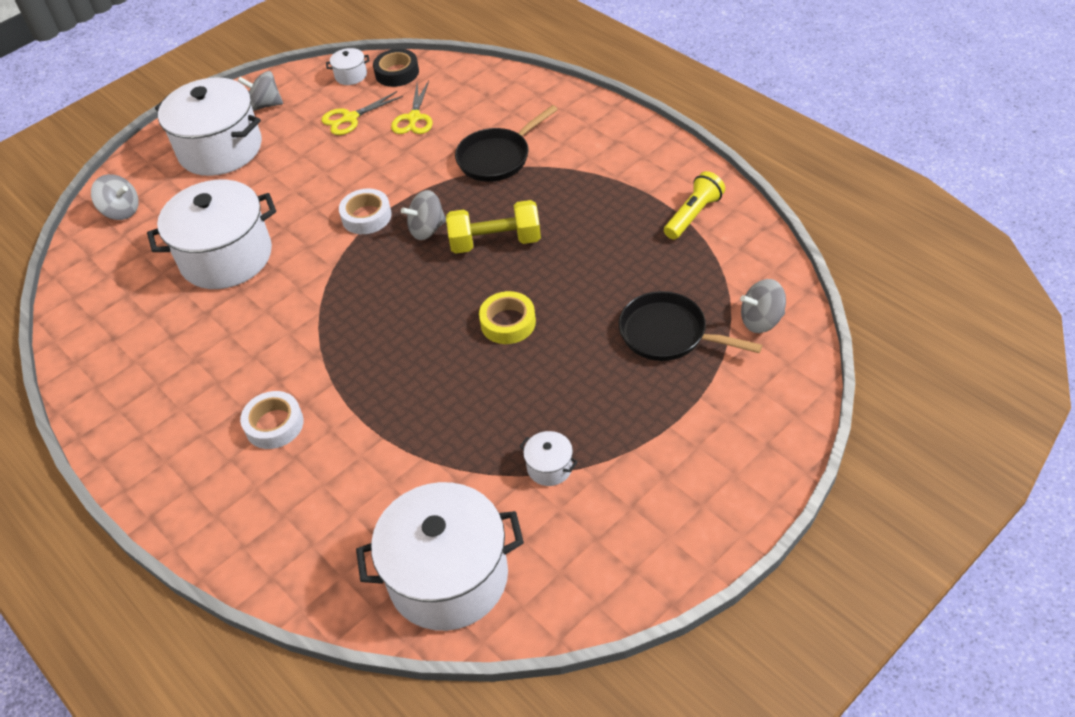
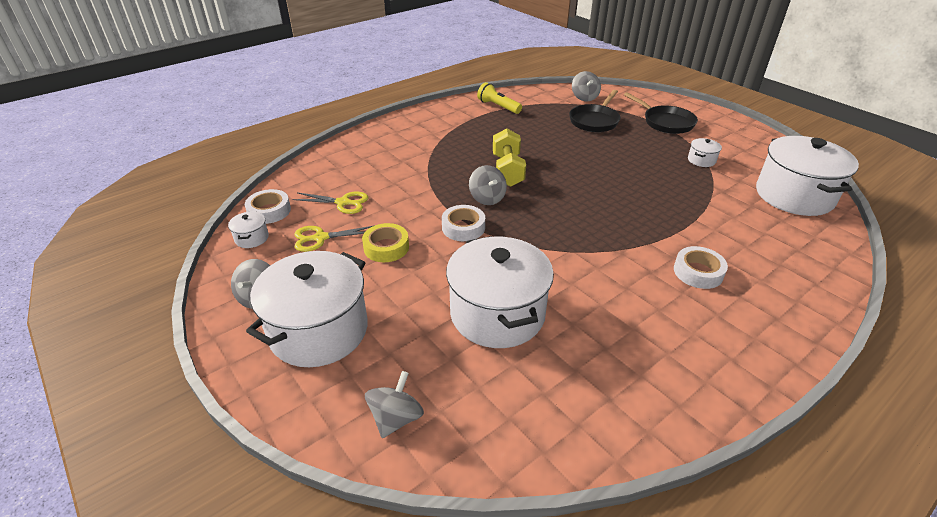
camera: 90 degrees left, 10 degrees down
yellow scissors [321,91,403,135] -> yellow scissors turned 105 degrees clockwise [294,225,375,252]
black tape [373,49,419,87] -> white tape [245,189,291,224]
black pan [455,105,558,182] -> black pan moved to [624,92,698,134]
yellow tape [479,291,536,344] -> yellow tape moved to [362,223,409,262]

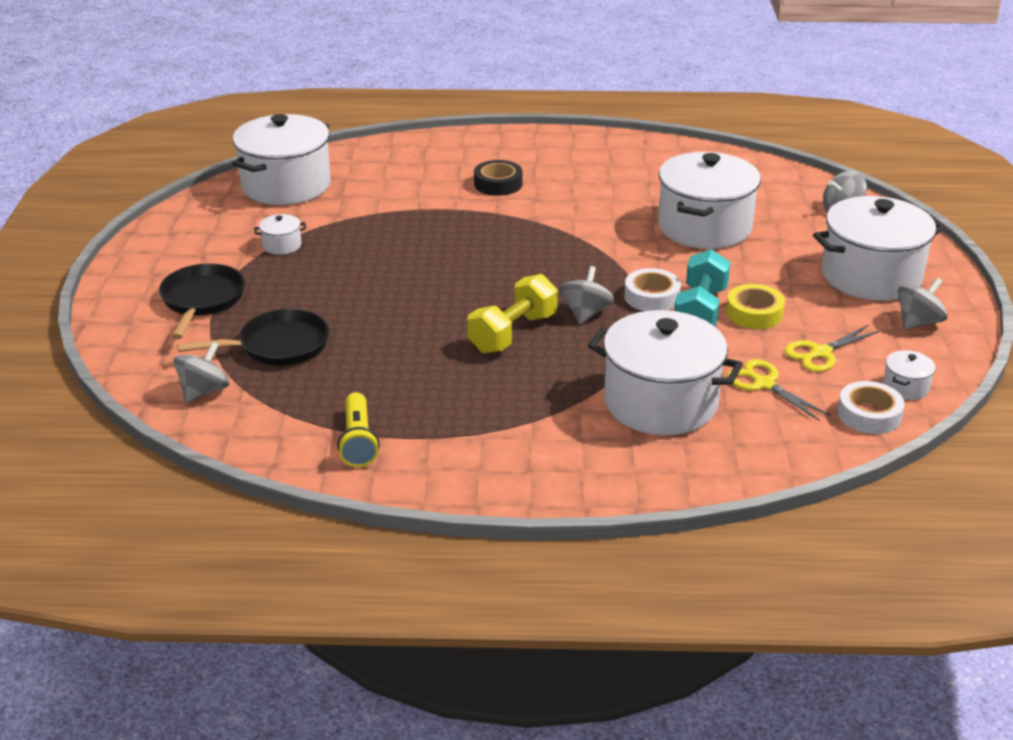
camera: 140 degrees left, 5 degrees down
yellow scissors [294,225,375,252] -> yellow scissors turned 120 degrees clockwise [784,325,880,372]
white tape [674,246,728,289] -> black tape [474,160,523,196]
none -> white pot [588,310,743,435]
none -> turquoise dumbbell [674,249,730,326]

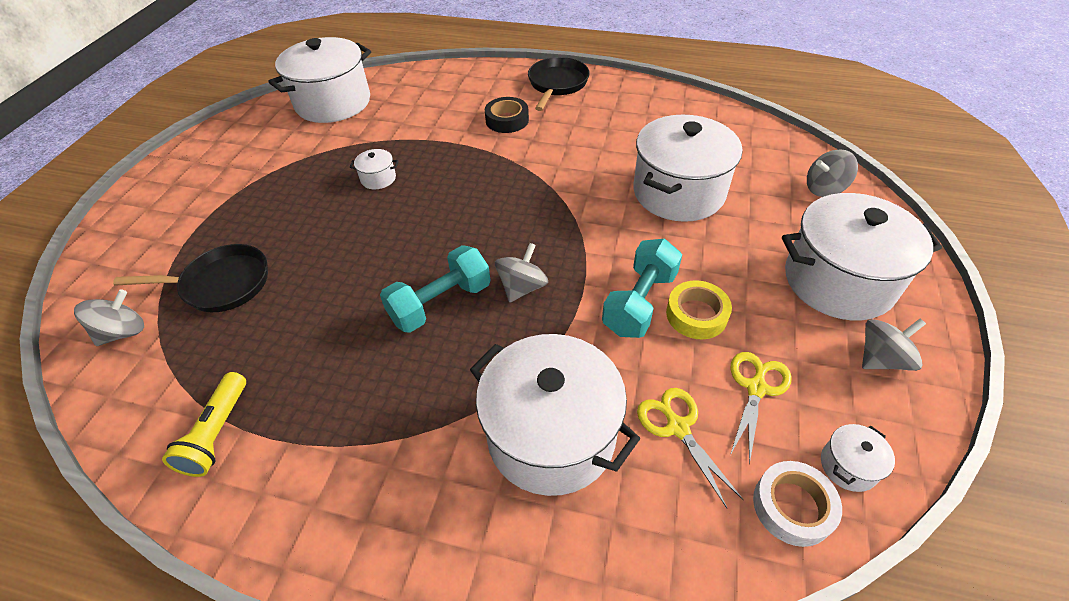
camera: 15 degrees right, 15 degrees up
black pan [159,263,245,339] -> black pan moved to [528,57,590,111]
white pot [254,214,306,255] -> white pot moved to [350,149,399,189]
yellow dumbbell [467,274,558,354] -> turquoise dumbbell [380,245,491,333]
white tape [624,268,681,311] -> none
yellow scissors [784,325,880,372] -> yellow scissors turned 135 degrees clockwise [730,352,792,464]

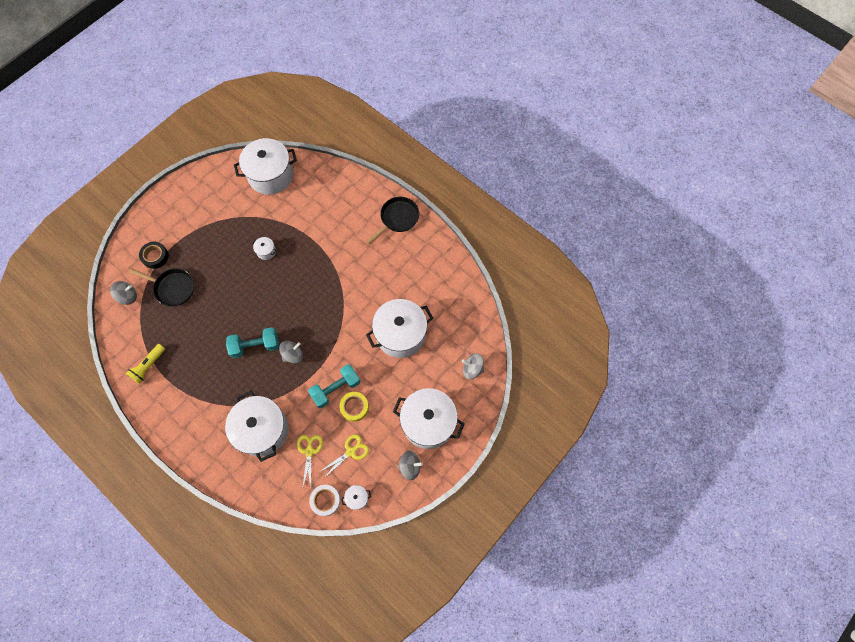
camera: 25 degrees right, 20 degrees up
black tape [485,97,529,133] -> black tape moved to [139,242,169,269]

